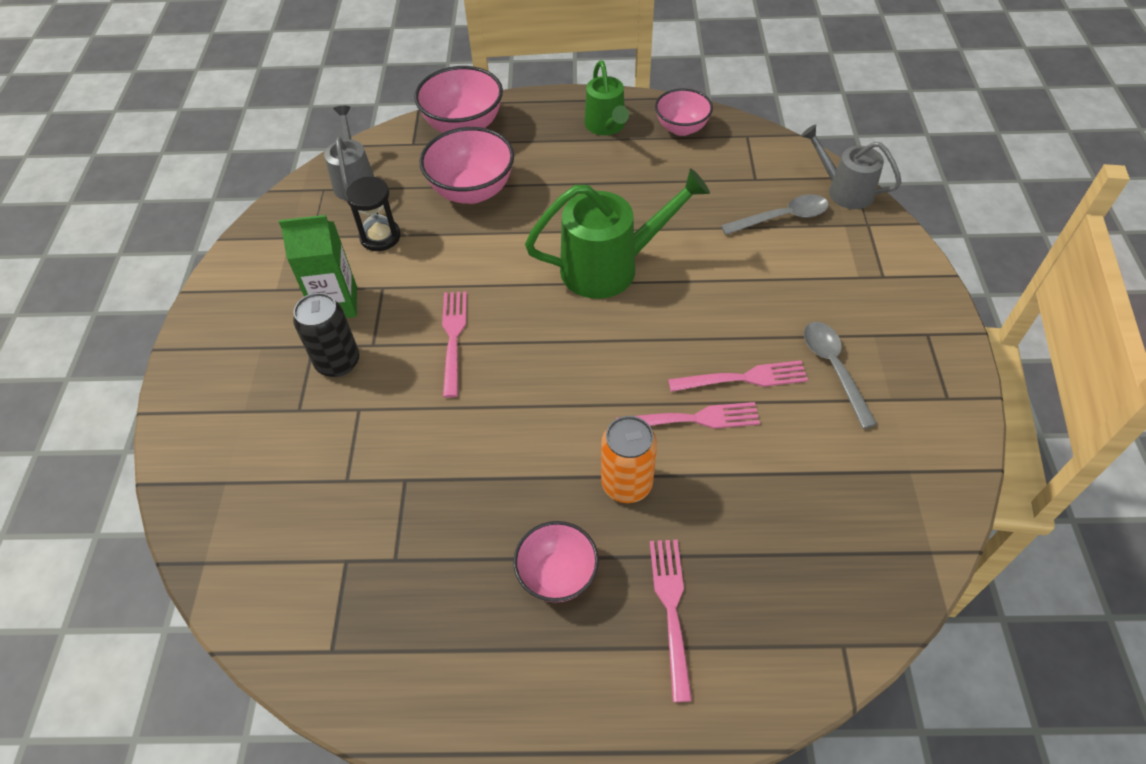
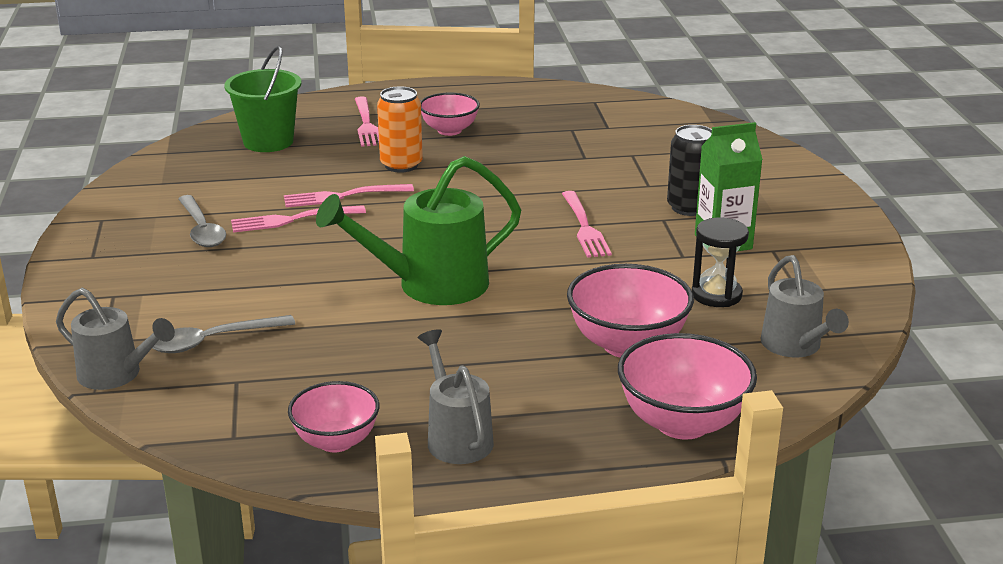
camera: 170 degrees right, 25 degrees down
green watering can [584,60,629,135] -> grey watering can [418,329,494,464]
none -> green bucket [224,46,301,152]

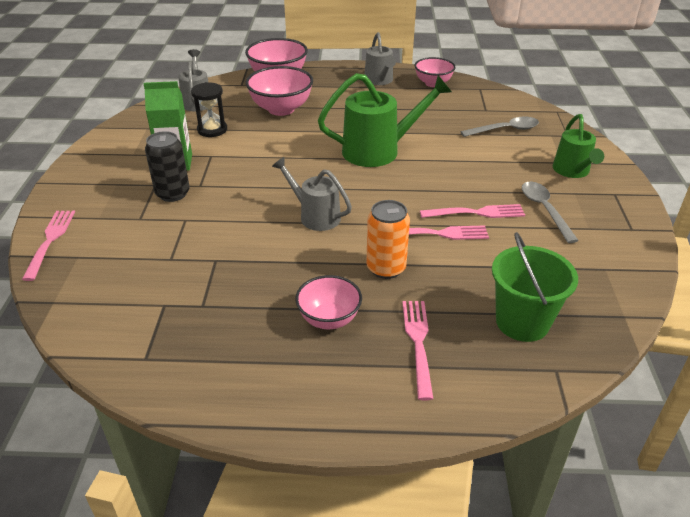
camera: 170 degrees left, 10 degrees up
grey watering can [56,288,175,390] -> grey watering can moved to [272,157,352,231]
pink fork [562,191,612,258] -> pink fork moved to [22,211,75,281]
none -> green watering can [553,114,604,178]

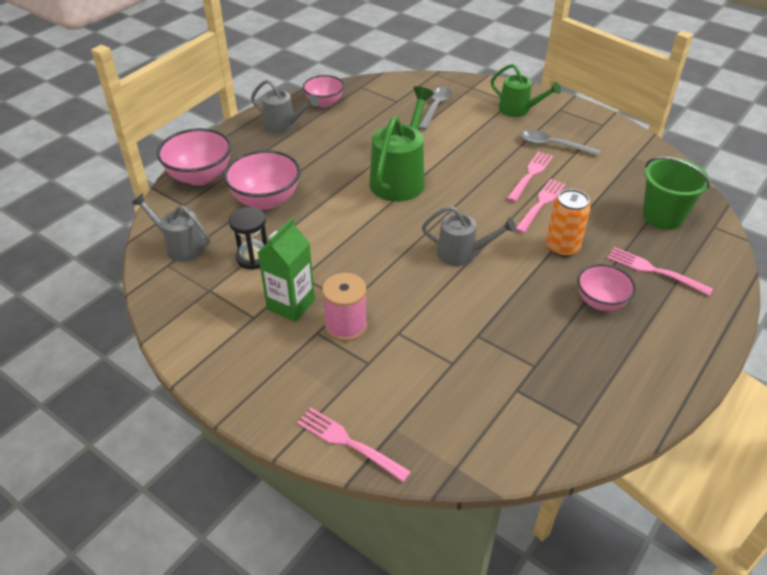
camera: 55 degrees left, 5 degrees up
black can [145,131,190,202] -> pink spool [322,273,367,341]
grey watering can [272,157,352,231] -> grey watering can turned 150 degrees counterclockwise [422,206,517,266]

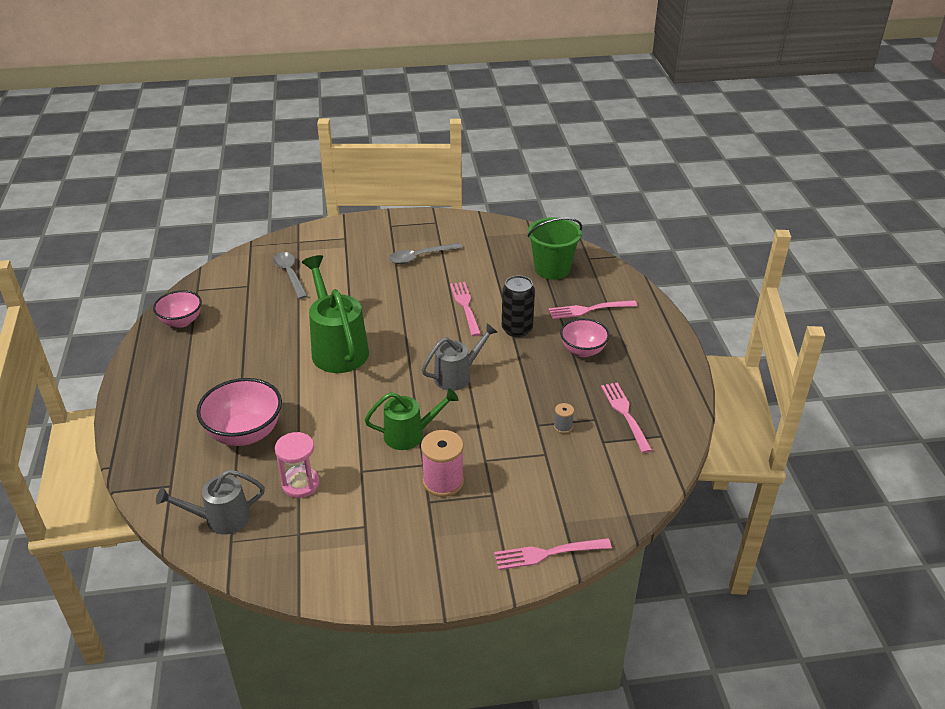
camera: 45 degrees left, 5 degrees down
pink bowl [157,128,231,186] -> none
black hourglass [229,207,267,270] -> pink hourglass [275,432,319,498]
grey watering can [251,79,319,133] -> none
green carton [257,218,315,322] -> none
green watering can [491,64,561,117] -> green watering can moved to [365,388,459,450]
pink fork [507,152,553,202] -> pink fork moved to [601,382,653,453]
orange can [546,189,591,257] -> black can [502,275,535,337]
none -> grey spool [554,403,574,433]

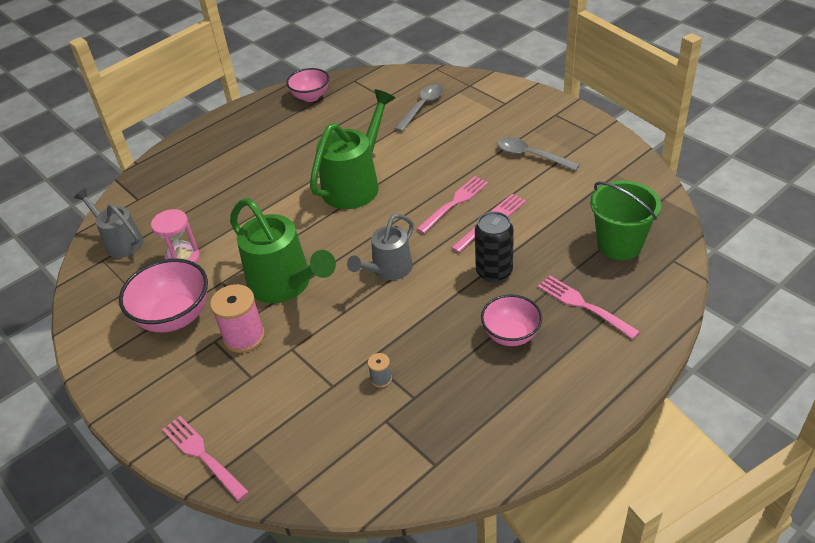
camera: 60 degrees right, 5 degrees up
pink bowl [197,378,282,446] -> pink bowl moved to [119,259,208,332]
green watering can [365,388,459,450] -> green watering can [230,198,336,303], size x1.60
grey watering can [422,323,497,391] -> grey watering can turned 105 degrees clockwise [347,214,414,280]
pink fork [601,382,653,453] -> pink fork moved to [417,176,488,233]

